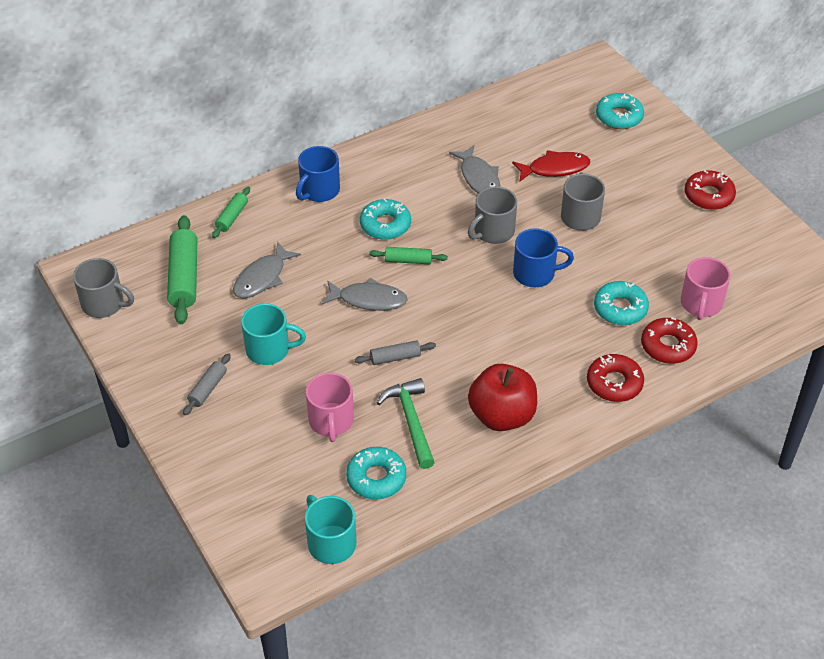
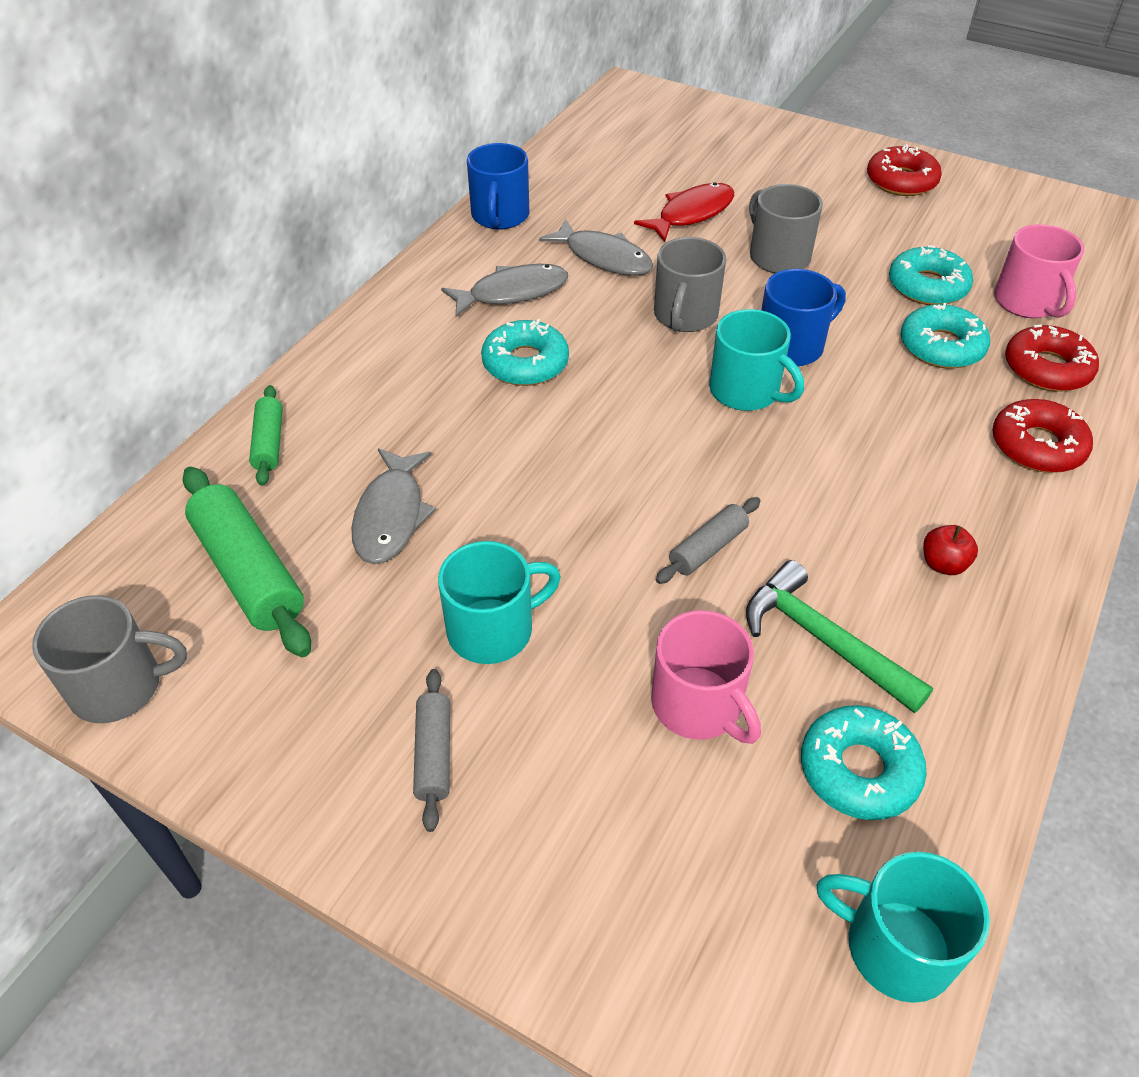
camera: 30 degrees left, 0 degrees up
blue mug [296,146,340,202] -> blue mug moved to [467,143,529,229]
grey fish [322,278,407,311] -> grey fish moved to [441,264,568,317]
green rolling pin [369,247,448,264] -> none
red apple [468,364,537,431] -> red apple [923,525,978,575], size x0.42
turquoise donut [596,93,644,129] -> turquoise donut moved to [889,245,973,305]
none -> turquoise mug [709,309,804,411]

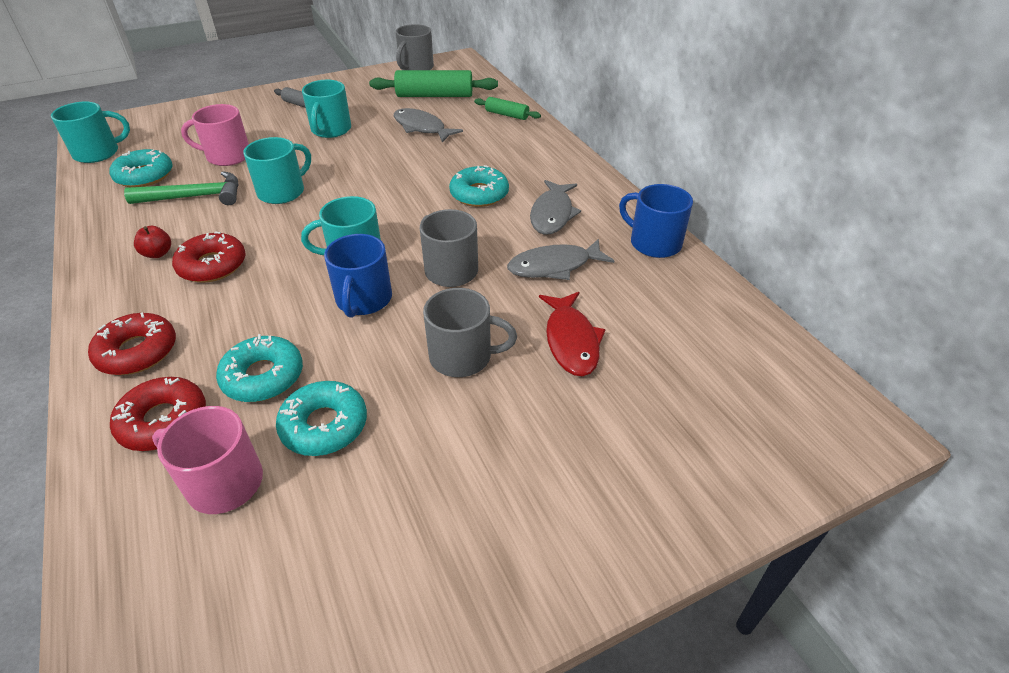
camera: 125 degrees right, 5 degrees down
grey rolling pin [656,497,760,584] -> turquoise mug [244,137,311,204]
red donut [867,144,942,196] -> red donut moved to [172,231,246,283]

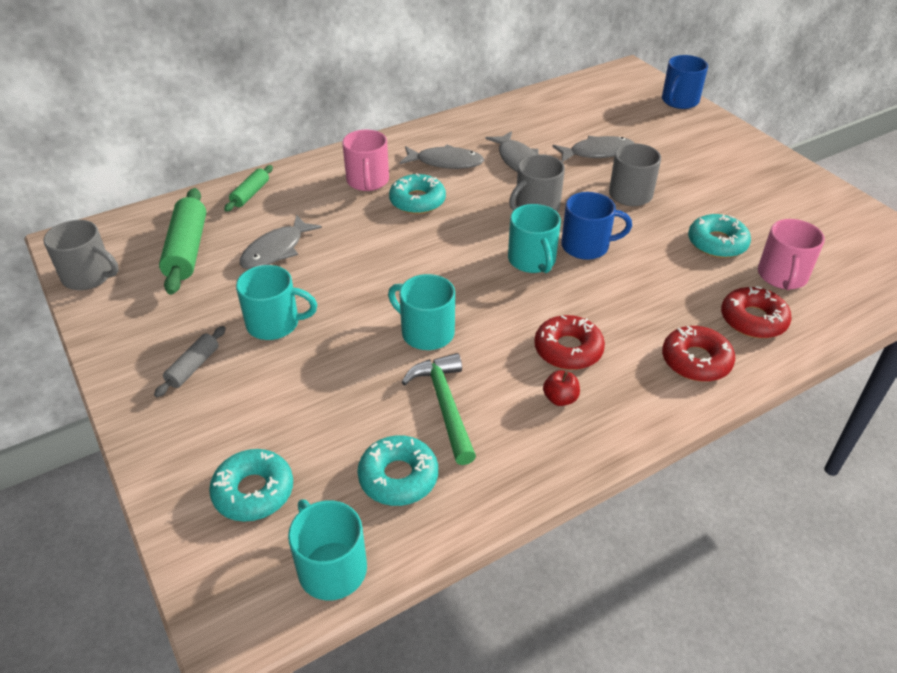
camera: 95 degrees left, 0 degrees up
pink mug [181,104,249,166] -> pink mug moved to [342,130,389,191]
turquoise donut [216,334,303,402] -> turquoise donut moved to [209,449,293,522]
red fish [539,292,606,376] -> grey fish [552,136,634,162]
blue mug [619,184,693,258] -> blue mug moved to [662,55,708,109]

